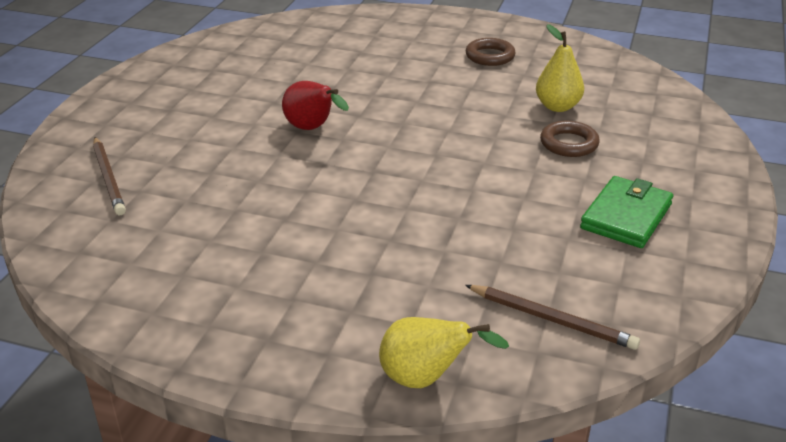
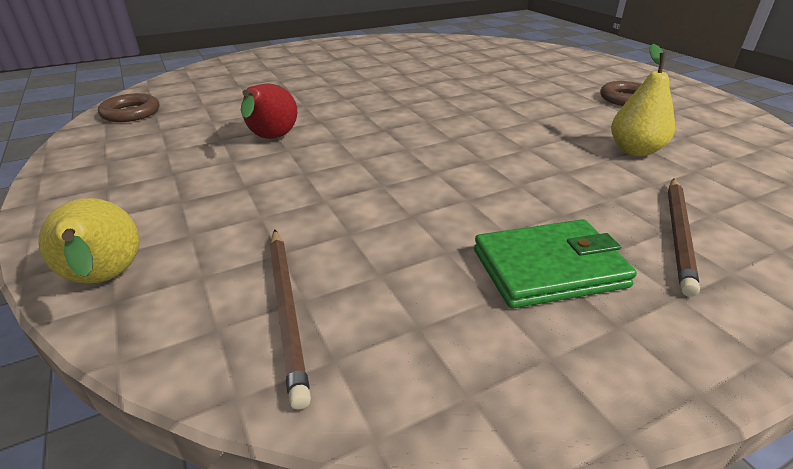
camera: 45 degrees right, 0 degrees up
brown pencil [93,137,126,215] -> brown pencil moved to [668,178,700,297]
red pear [282,81,349,130] -> red pear moved to [241,84,297,139]
brown ring [540,121,600,157] -> brown ring moved to [98,93,159,122]

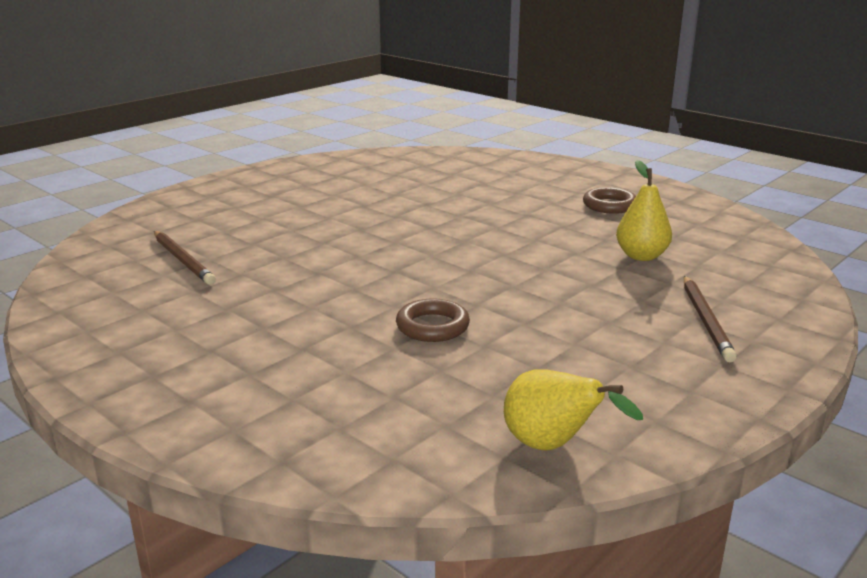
camera: 20 degrees left, 10 degrees down
yellow pear [38,198,139,284] -> yellow pear moved to [504,369,643,451]
brown ring [98,93,159,122] -> brown ring moved to [396,299,470,342]
red pear [241,84,297,139] -> none
brown pencil [270,230,311,410] -> brown pencil moved to [154,231,216,285]
green wallet [474,219,637,309] -> none

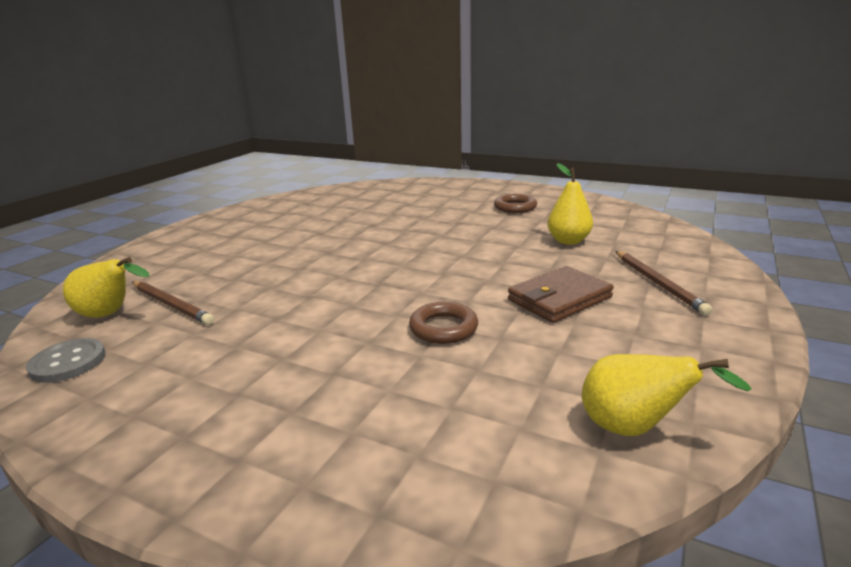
camera: 15 degrees left, 0 degrees up
none -> grey button [26,338,106,383]
none -> yellow pear [63,257,149,318]
none -> brown wallet [508,266,614,323]

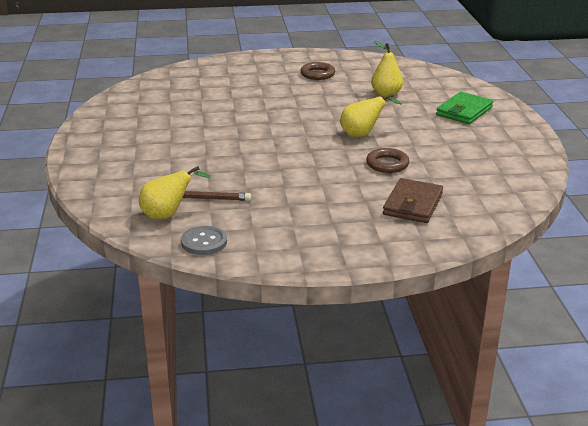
camera: 35 degrees left, 5 degrees up
brown wallet [508,266,614,323] -> brown wallet moved to [383,178,443,223]
yellow pear [582,354,752,436] -> yellow pear moved to [340,93,402,137]
brown pencil [616,251,713,315] -> green wallet [436,92,493,124]

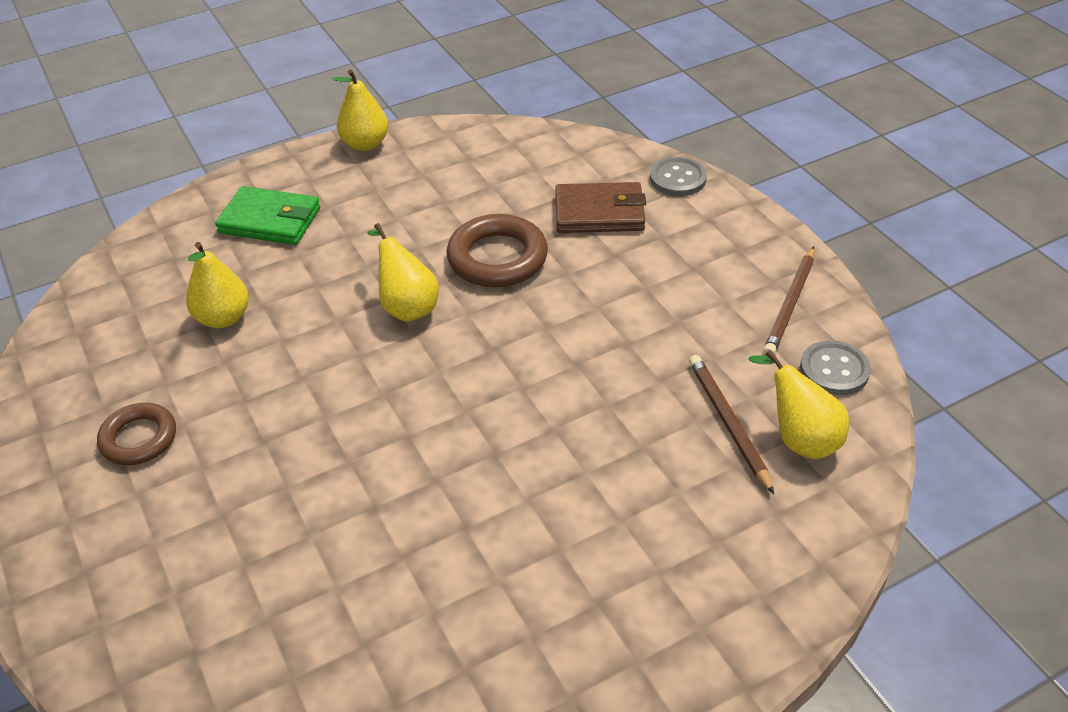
camera: 110 degrees left, 15 degrees up
brown ring [366,148,409,173] -> brown ring [447,214,548,288], size x1.52
none -> yellow pear [332,69,389,151]
none -> grey button [650,156,707,196]
none -> brown pencil [763,246,815,354]

